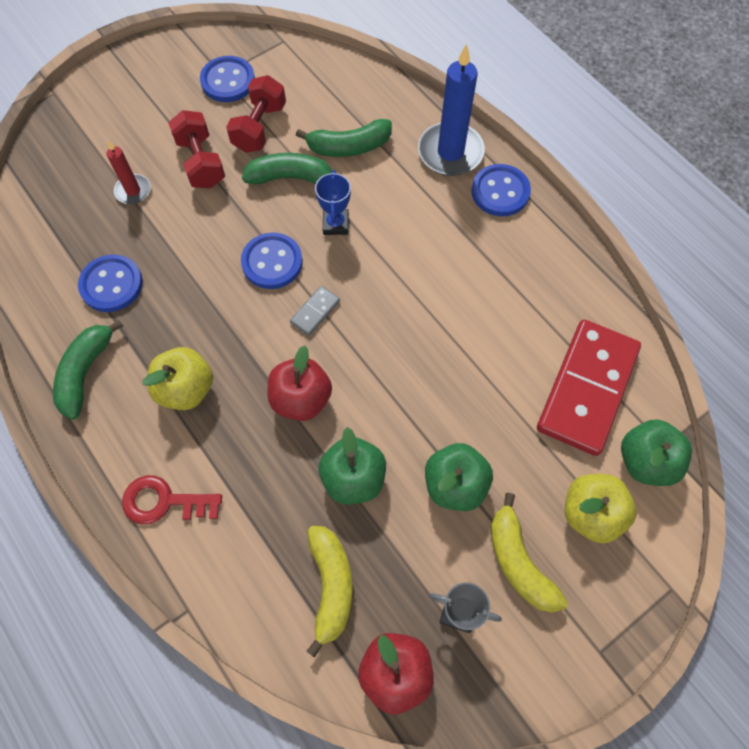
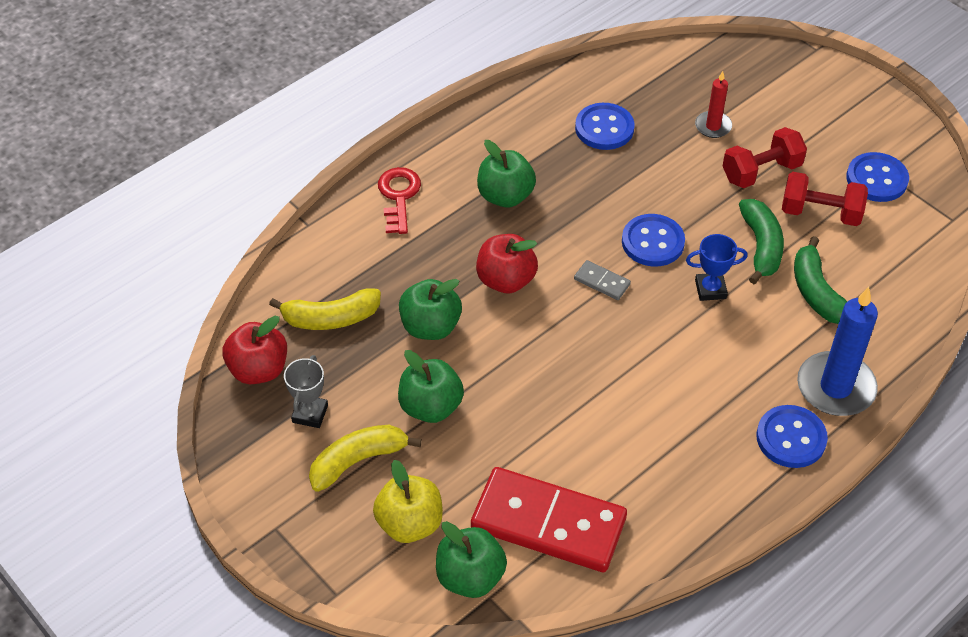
camera: 85 degrees right, 15 degrees down
green banana [53,320,123,420] -> none
yellow apple [143,347,213,410] -> green apple [477,140,536,207]

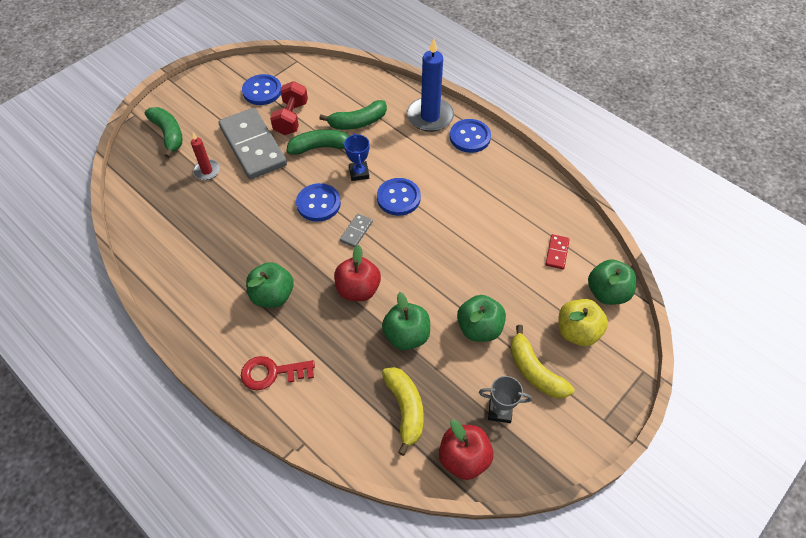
camera: 95 degrees left, 5 degrees up
red domino [471,467,627,572] -> red domino [545,234,570,269], size x0.41
blue button [575,103,634,150] -> blue button moved to [377,178,421,216]
red dumbbell [723,127,807,188] -> grey domino [219,108,287,179]
none -> green banana [145,107,182,158]

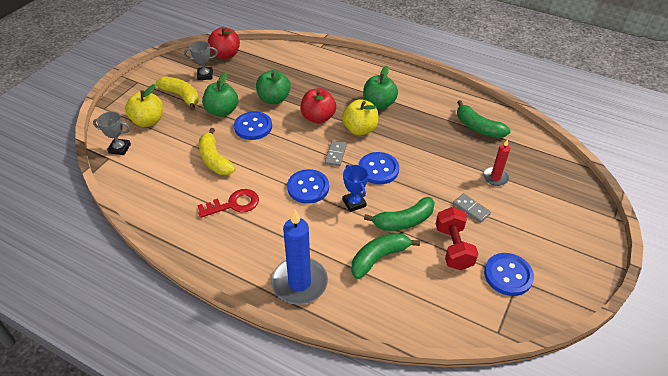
camera: 165 degrees right, 10 degrees down
green banana [145,107,182,158] -> green banana moved to [457,100,511,138]
grey domino [219,108,287,179] -> grey domino [453,193,491,223], size x0.41
red key [241,356,315,390] -> red key moved to [197,189,259,218]
yellow banana [382,367,424,456] -> yellow banana moved to [199,128,236,175]
blue button [450,119,491,153] -> blue button moved to [234,111,272,140]
red domino [545,234,570,269] -> none
green apple [588,259,636,305] -> grey trophy [93,112,131,155]
none -> yellow apple [342,99,378,135]

